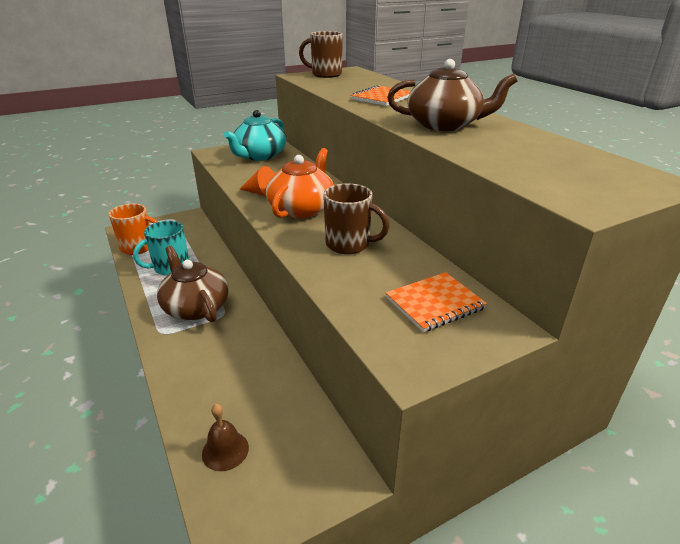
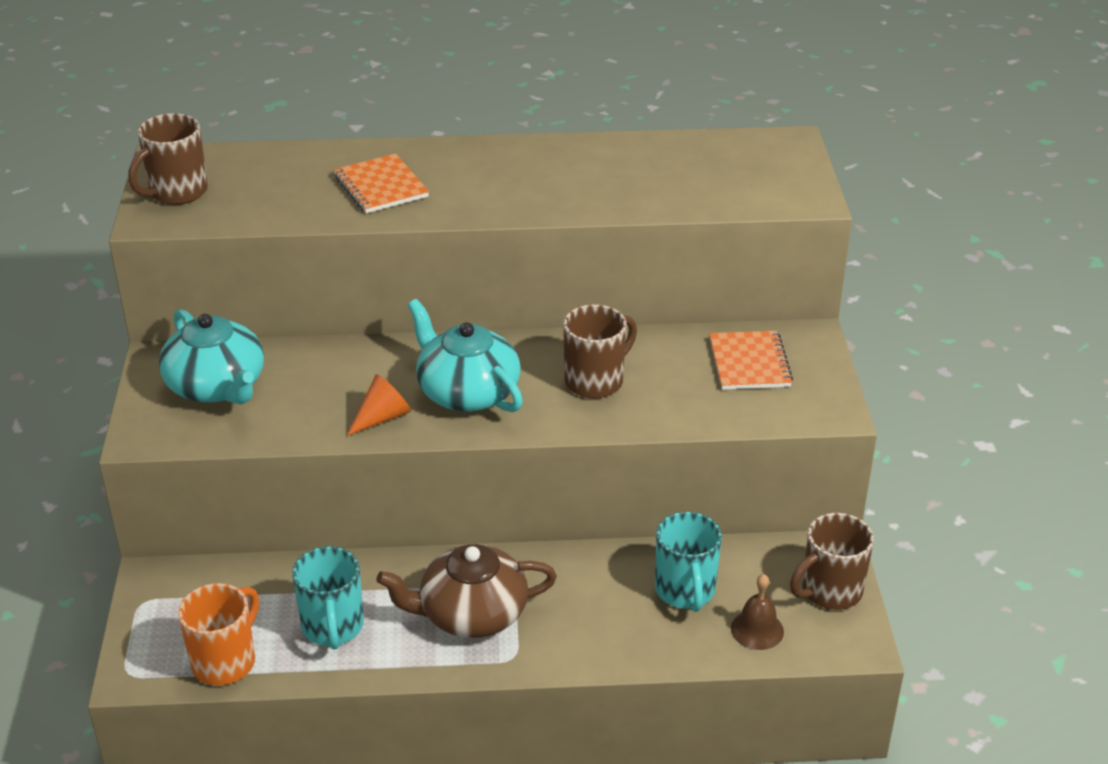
camera: 65 degrees left, 5 degrees up
orange teapot [266,148,334,218] -> turquoise teapot [408,299,523,412]
brown teapot [387,59,517,131] -> none
none -> turquoise mug [655,512,722,612]
none -> brown mug [790,513,874,610]

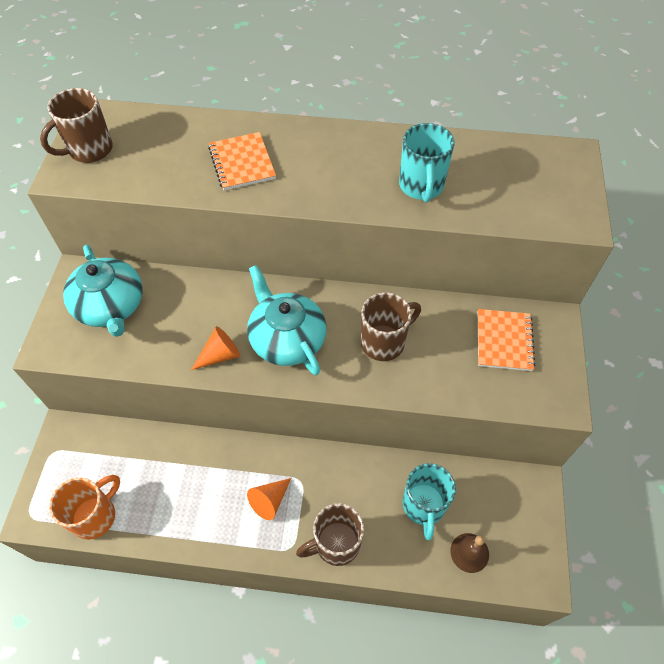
camera: 10 degrees right, 20 degrees up
turquoise mug [292,546,363,650] -> turquoise mug moved to [399,123,454,203]
brown teapot [376,544,557,638] -> orange cone [247,478,291,520]
brown mug [790,513,874,610] -> brown mug moved to [296,503,364,566]

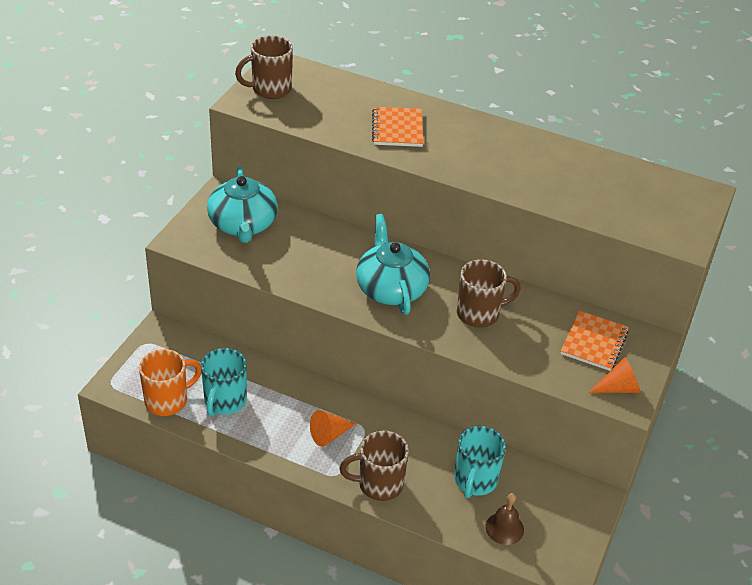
camera: 15 degrees right, 15 degrees down
orange cone [191,326,240,370] -> orange cone moved to [588,357,640,393]
turquoise mug [399,123,454,203] -> turquoise mug moved to [201,348,247,417]

